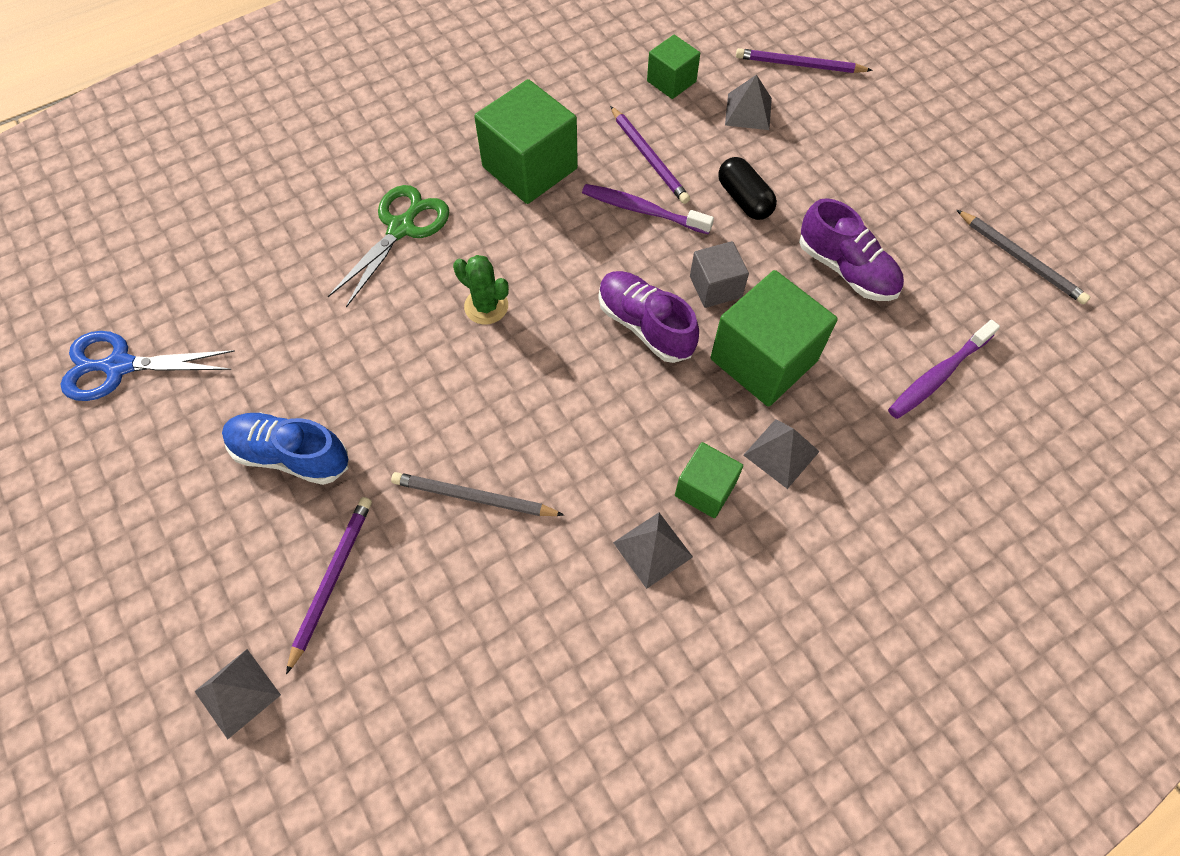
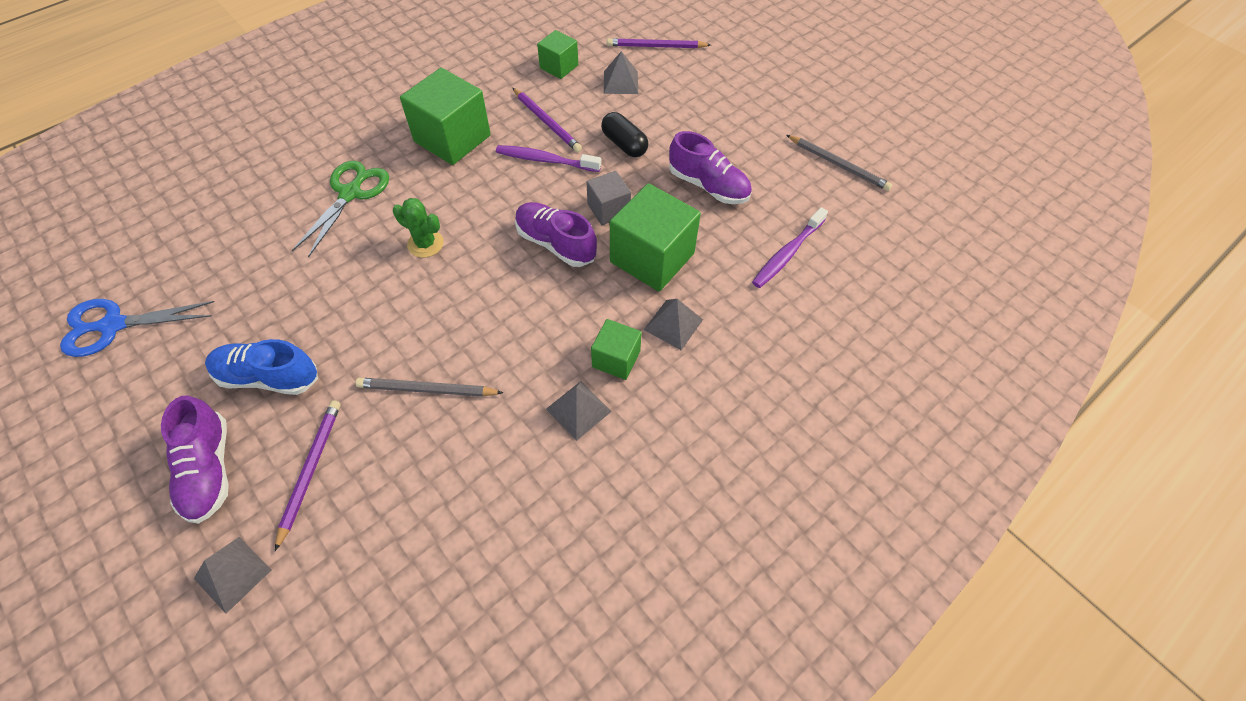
camera: 10 degrees left, 5 degrees down
none -> purple shoe [161,396,229,524]

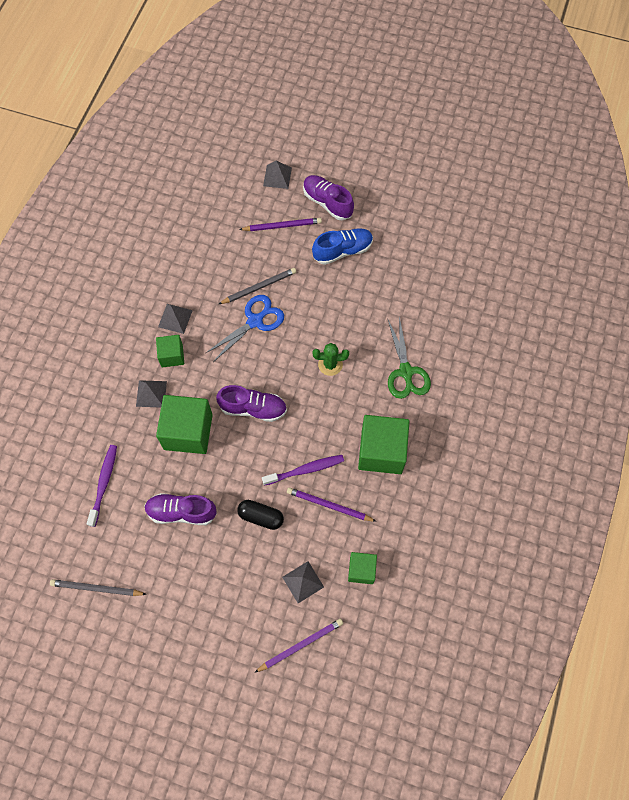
camera: 150 degrees right, 10 degrees up
blue scissors [60,299,215,357] -> blue scissors moved to [206,295,284,362]
purple pencil [275,400,341,551] -> purple pencil turned 75 degrees counterclockwise [239,218,322,231]
grey cube [587,171,631,225] -> none

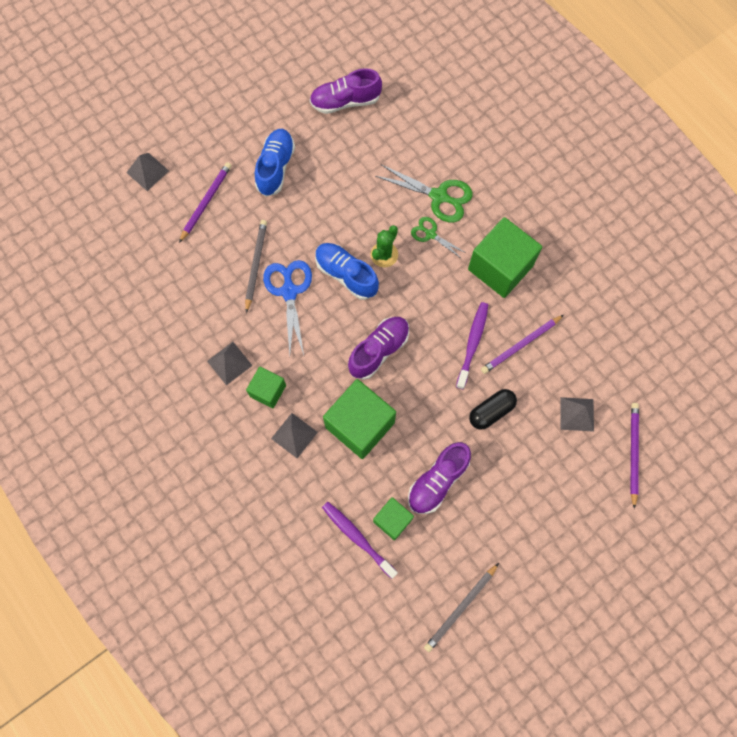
camera: 55 degrees left, 5 degrees up
purple shoe [303,175,354,220] -> purple shoe moved to [310,68,382,114]
green cube [348,552,377,584] -> green cube moved to [373,497,414,541]
none -> blue shoe [315,243,379,300]
none -> green scissors [411,217,466,259]

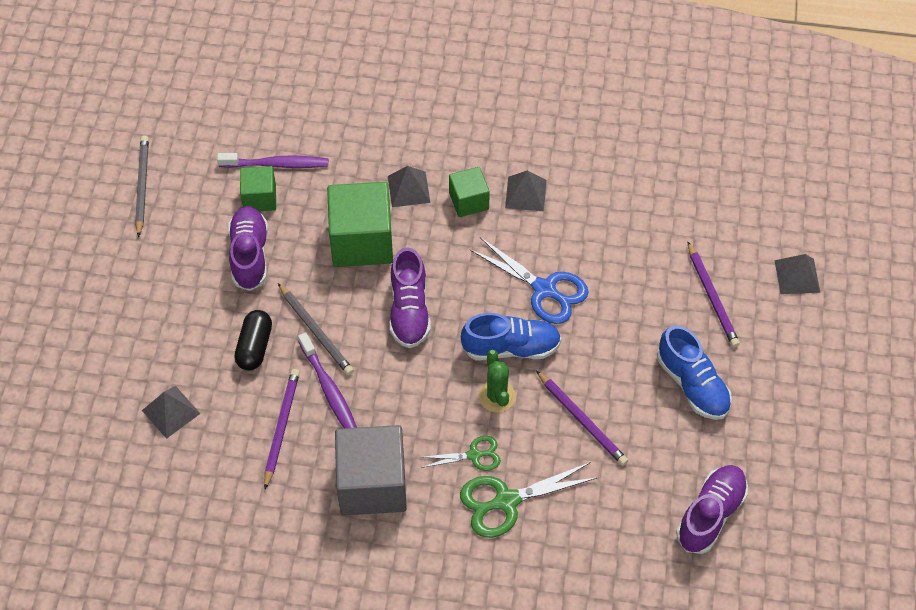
camera: 135 degrees right, 15 degrees down
grey pencil [245,220,267,313] -> grey pencil moved to [278,283,354,375]
green cube [468,217,542,298] -> grey cube [335,425,407,515]
purple pencil [630,403,639,509] -> purple pencil moved to [536,371,628,466]

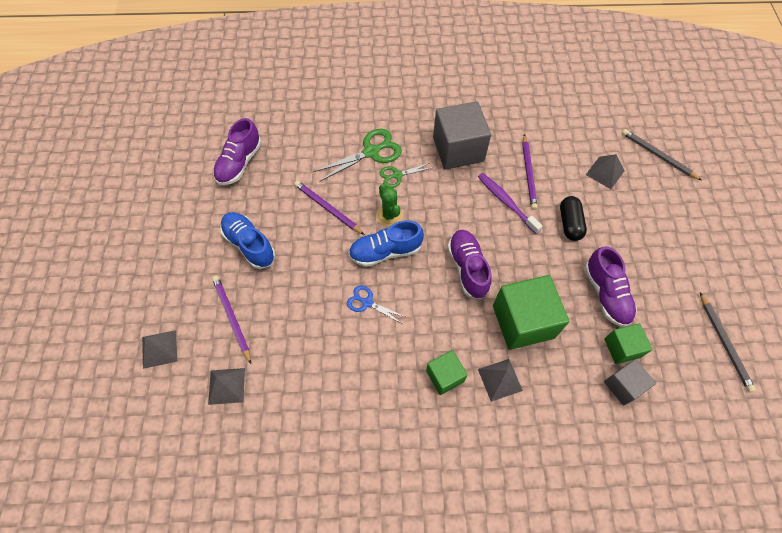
camera: 170 degrees right, 5 degrees up
purple toothbrush [217,153,328,168] -> grey cube [604,359,656,405]
grey pencil [278,283,354,375] -> grey pencil moved to [622,129,702,181]
blue scissors [469,237,589,324] -> blue scissors [347,285,405,323], size x0.59
grey pyramid [505,170,547,211] -> grey pyramid moved to [208,368,245,405]

